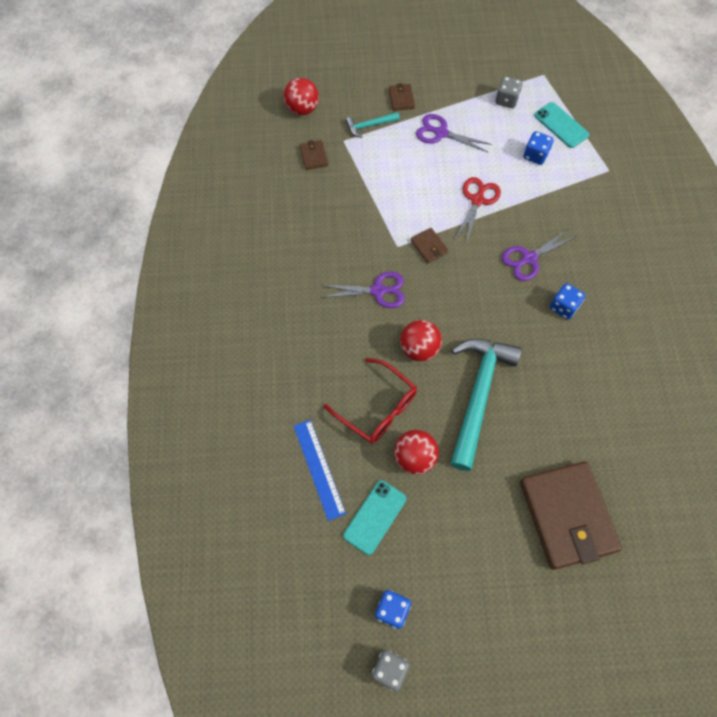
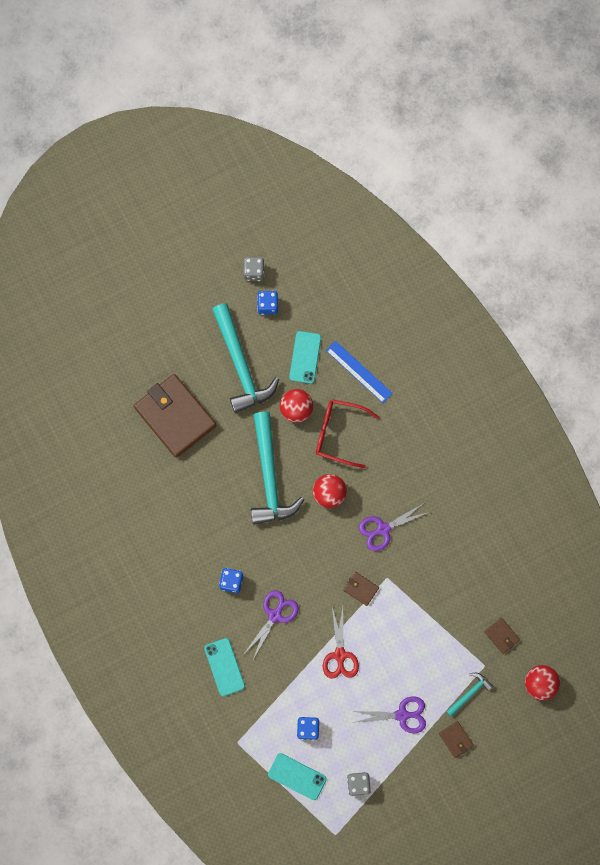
camera: 155 degrees right, 10 degrees up
none -> turquoise phone [204,638,245,696]
none -> turquoise hammer [212,303,279,413]

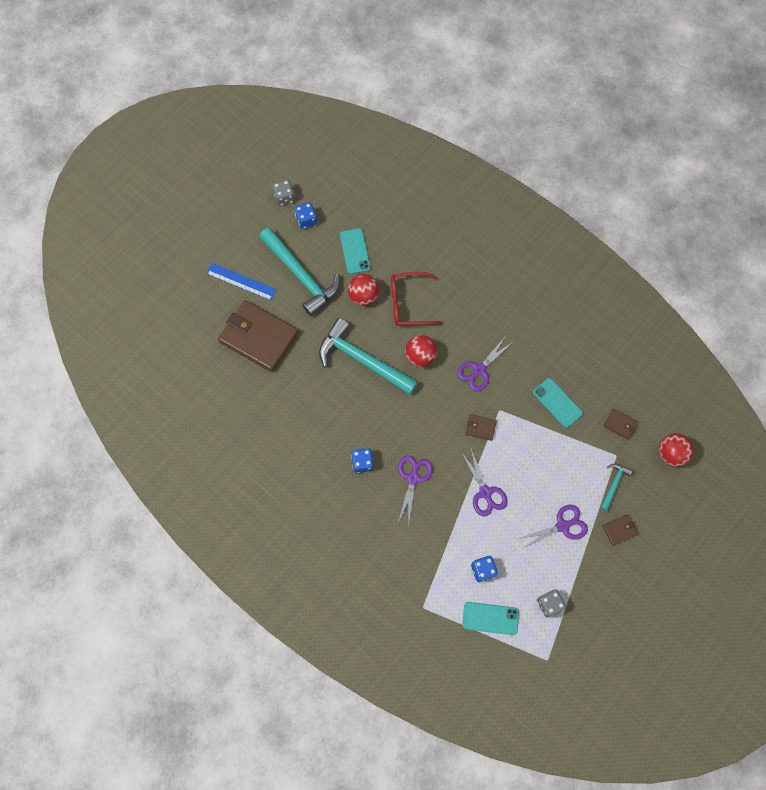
camera: 20 degrees left, 5 degrees down
turquoise phone [204,638,245,696] -> turquoise phone moved to [533,378,583,428]
turquoise hammer [251,412,304,525] -> turquoise hammer turned 150 degrees clockwise [319,318,418,395]
red scissors [323,607,359,679] -> purple scissors [461,447,508,516]
blue ruler [326,341,393,403] -> blue ruler moved to [206,263,277,301]
brown wallet [439,721,474,758] -> brown wallet turned 60 degrees counterclockwise [602,514,638,546]

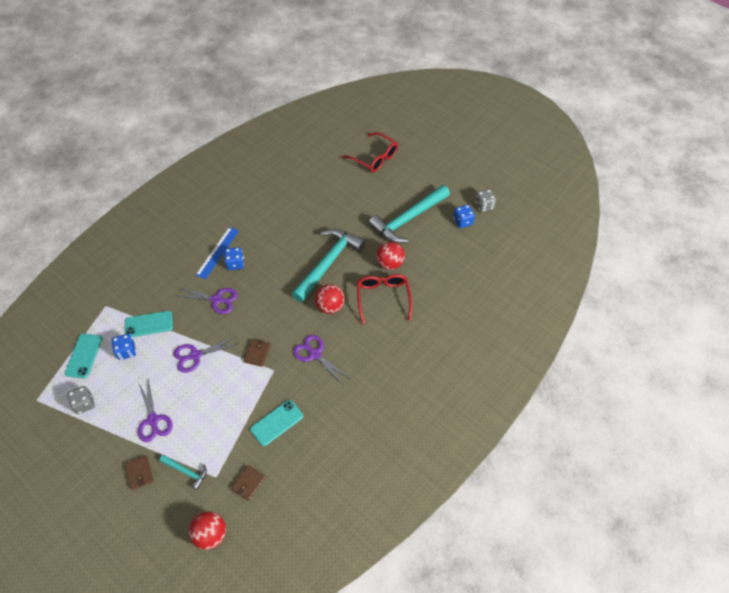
camera: 90 degrees right, 15 degrees down
blue ruler [206,263,277,301] -> blue ruler moved to [196,227,239,279]
brown wallet [218,300,299,372] -> none
turquoise phone [340,228,370,274] -> turquoise phone moved to [125,311,173,337]
none -> red glasses [343,132,398,173]

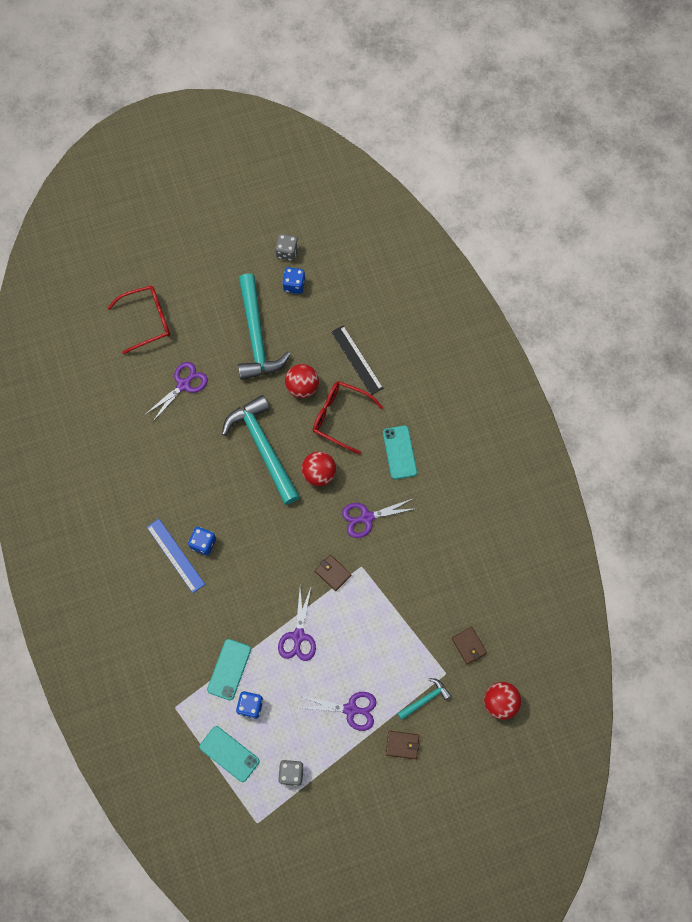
camera: 60 degrees left, 15 degrees up
purple scissors [175,287,238,314] -> purple scissors moved to [146,362,208,421]
turquoise phone [250,400,303,446] -> turquoise phone moved to [383,426,417,479]
none -> black ruler [332,325,384,395]

